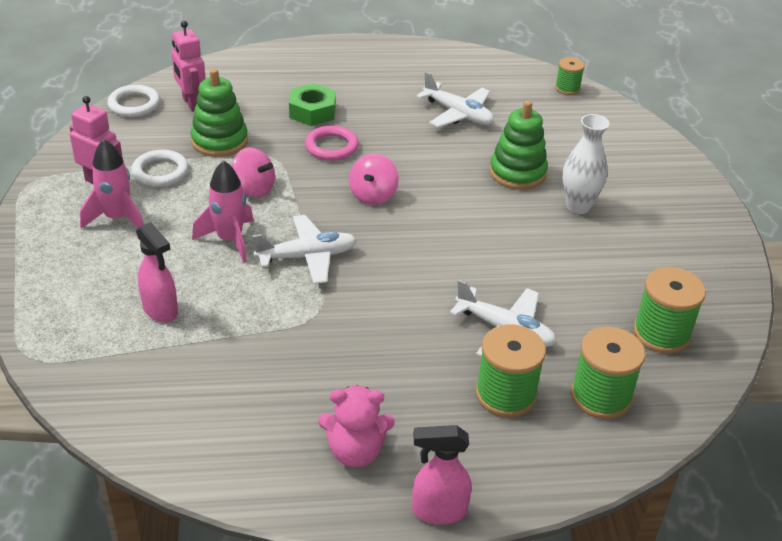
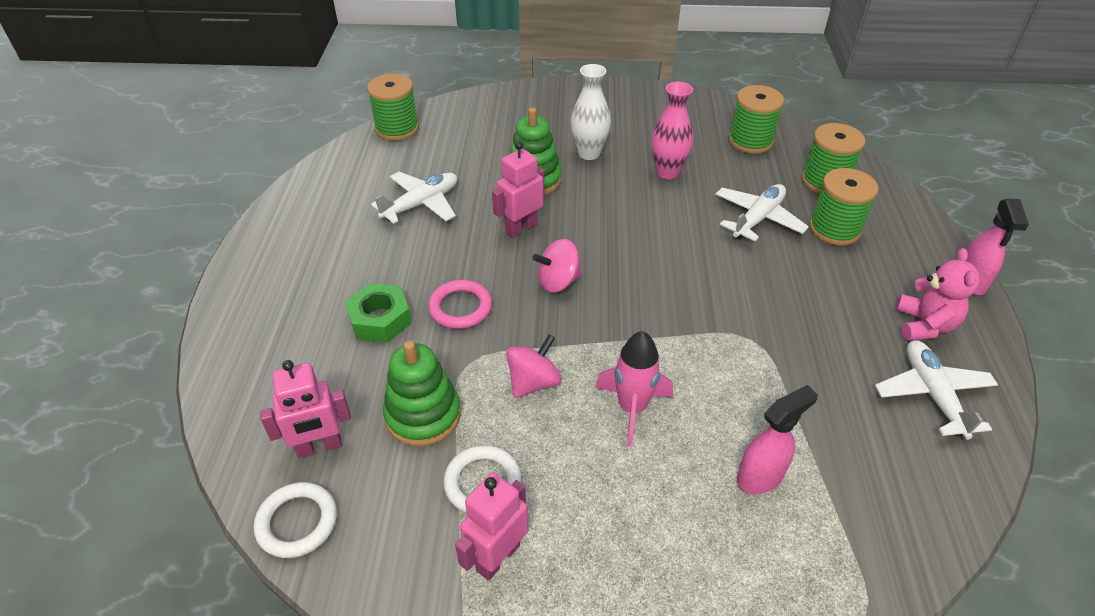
camera: 80 degrees left, 5 degrees up
pink rocket [80,139,144,229] -> none
white plane [252,215,357,284] -> white plane moved to [875,340,998,440]
pink spinning top [349,154,399,205] -> pink spinning top turned 135 degrees clockwise [532,239,582,293]
green spool [555,57,585,95] -> green spool [367,74,419,141], size x1.70
none -> pink robot [492,141,544,238]
none -> pink vase [651,82,693,179]

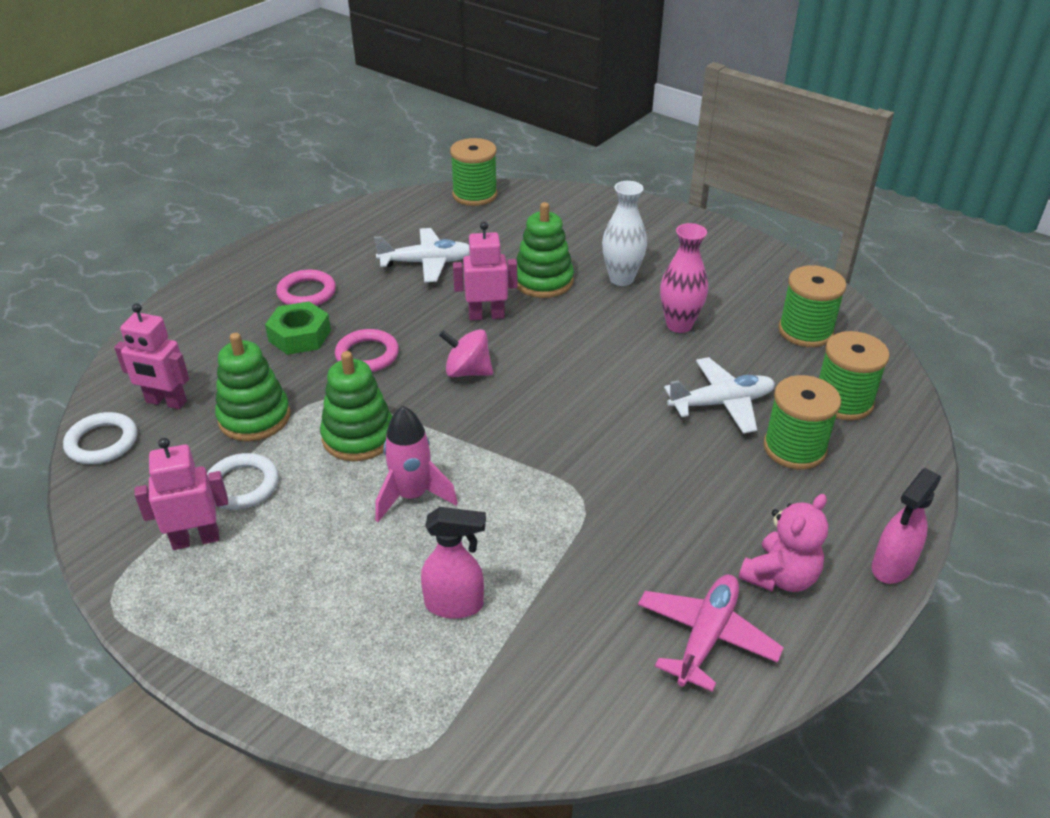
camera: 35 degrees right, 5 degrees down
pink spinning top [506,334,561,398] -> green stacking toy [320,351,392,461]
white plane [875,340,998,440] -> pink plane [638,575,784,692]
none -> pink ring [276,270,336,306]

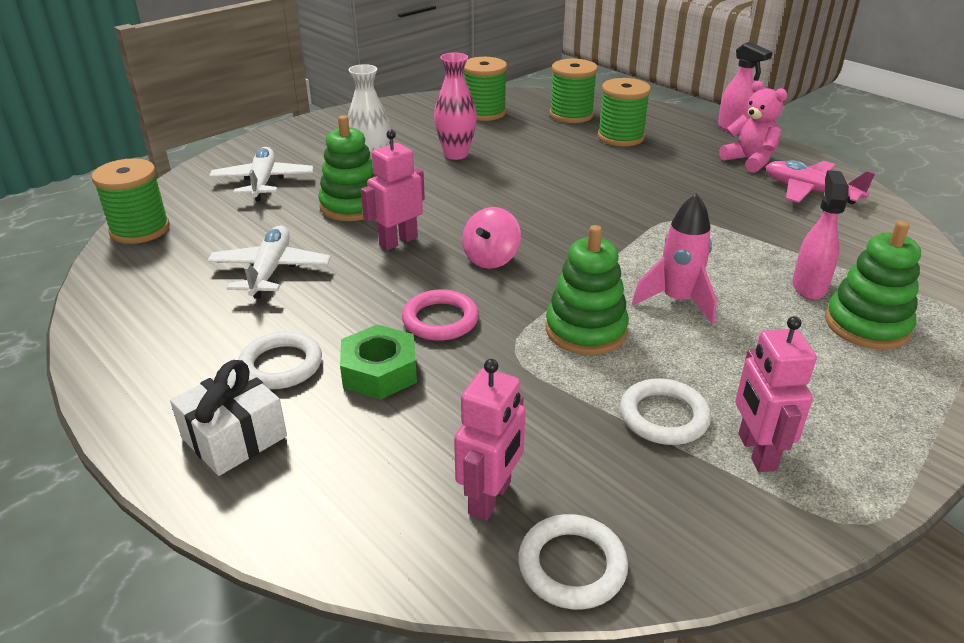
camera: 80 degrees left, 5 degrees down
green stacking toy [215,333,290,441] -> green stacking toy moved to [825,221,921,349]
pink ring [276,270,336,306] -> white ring [238,331,322,389]
pink robot [453,222,517,321] -> pink robot turned 45 degrees clockwise [361,130,425,250]
white plane [664,357,775,434] -> white plane moved to [209,147,313,201]
none -> white gift [170,360,287,476]

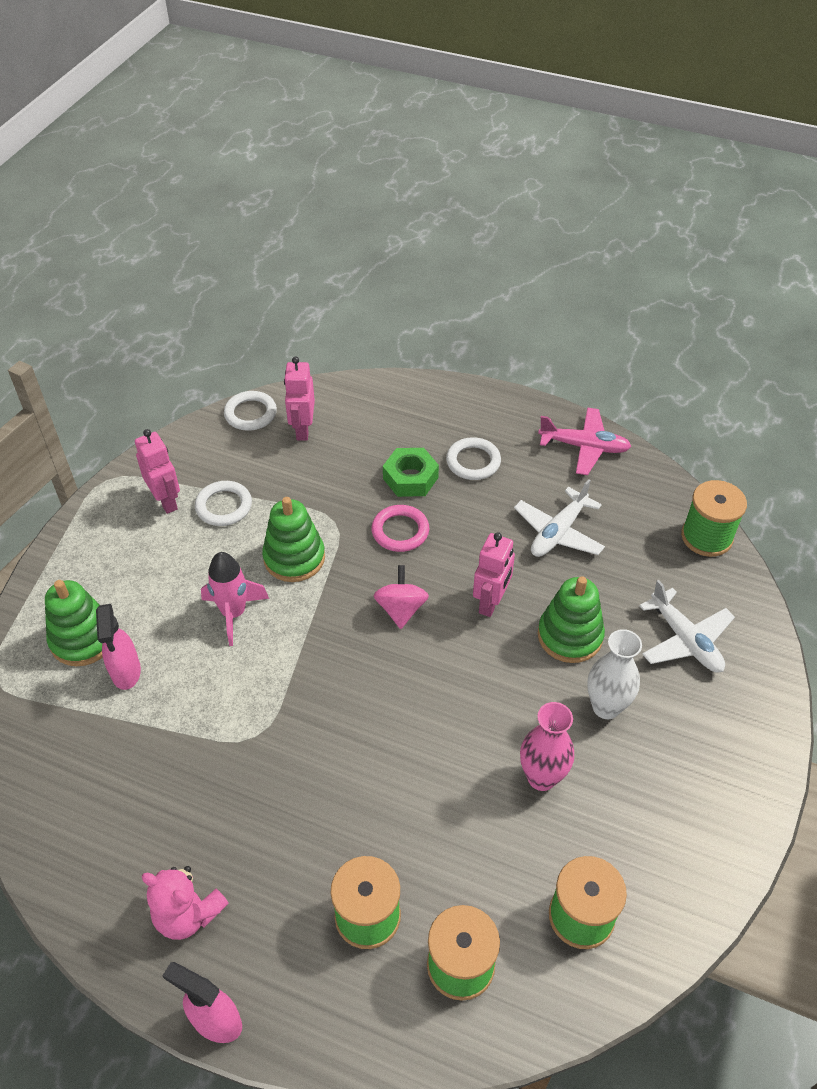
camera: 155 degrees right, 15 degrees up
white gift [170,360,287,476] -> none
white plane [207,226,331,299] -> white plane turned 60 degrees clockwise [514,479,605,557]
pink plane [765,160,875,204] -> pink plane moved to [538,407,632,475]

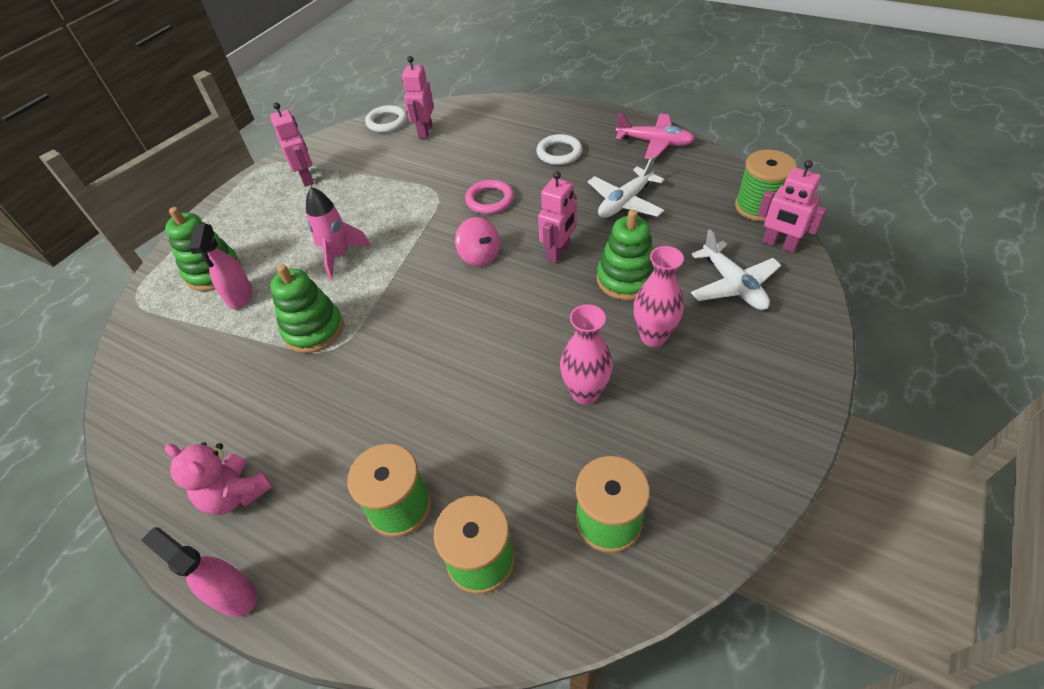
camera: 10 degrees right, 0 degrees up
white ring [195,481,252,526] -> none
green stacking toy [262,497,325,582] -> green stacking toy moved to [270,264,344,353]
pink spinning top [373,565,429,629] -> pink spinning top turned 135 degrees clockwise [455,217,500,266]
green nut [383,448,439,497] -> none
white vase [587,629,642,719] -> pink vase [634,246,684,347]
none -> pink robot [757,160,826,253]

